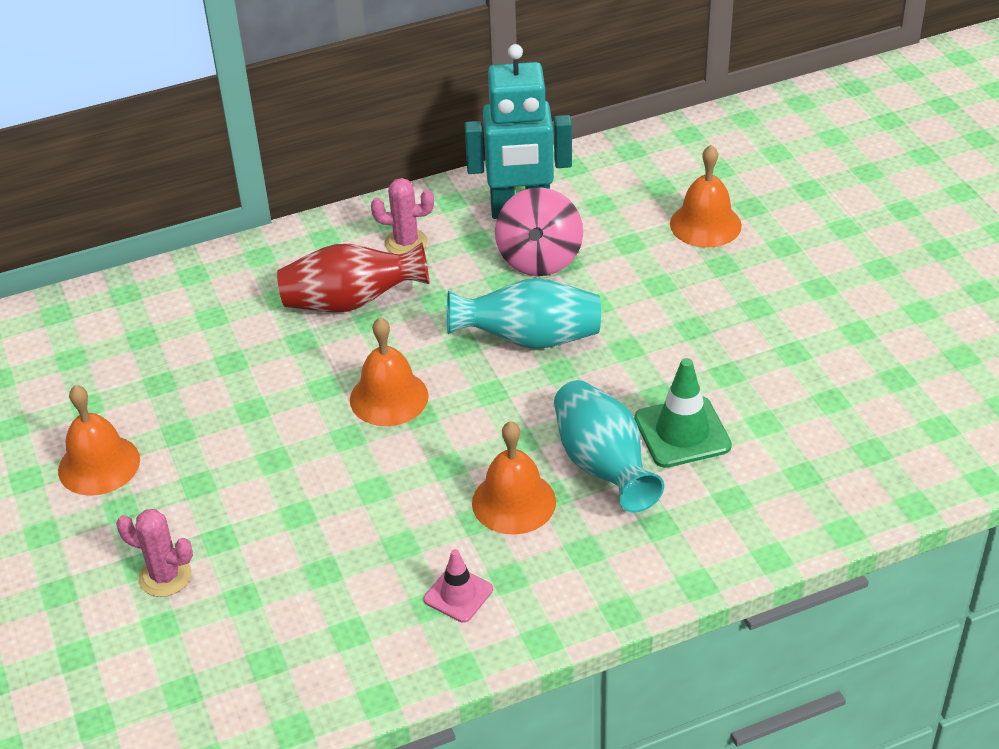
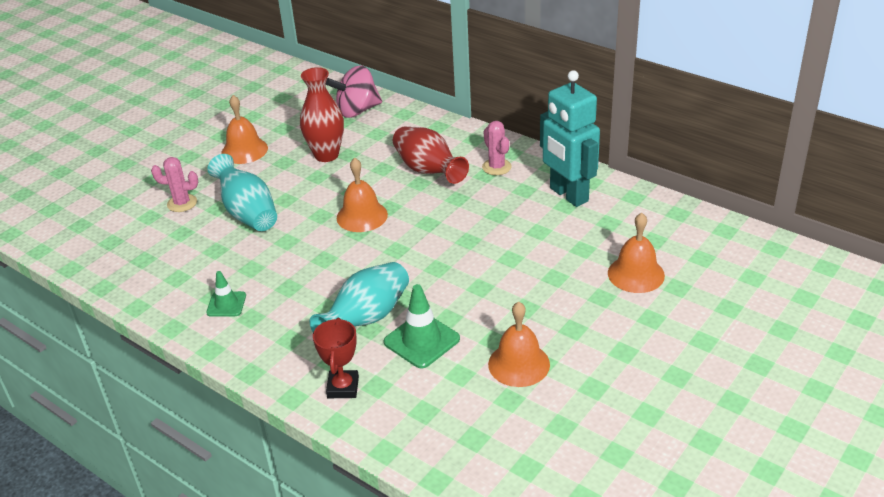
camera: 60 degrees right, 5 degrees down
pink cactus [116,509,193,597] -> pink cactus turned 75 degrees counterclockwise [151,157,198,212]
pink traffic cone [424,549,493,623] -> green traffic cone [206,271,246,316]
turquoise vase [447,278,601,349] -> turquoise vase moved to [207,154,277,231]
orange bell [472,421,556,534] -> orange bell moved to [488,302,550,387]
pink spinning top [495,187,583,276] -> pink spinning top moved to [326,65,382,118]
none -> red vase [300,67,344,162]
none -> red trophy [313,318,359,398]

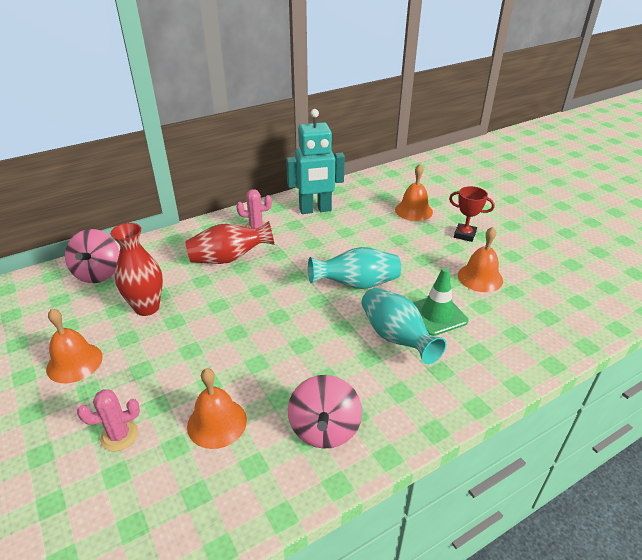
camera: 70 degrees left, 0 degrees up
pink cactus [151,157,198,212] -> pink cactus turned 45 degrees clockwise [77,389,140,451]
green traffic cone [206,271,246,316] -> pink spinning top [288,375,362,449]
turquoise vase [207,154,277,231] -> turquoise vase moved to [308,247,401,289]
red trophy [313,318,359,398] -> red trophy moved to [449,186,495,242]
orange bell [337,158,388,232] -> orange bell moved to [187,368,247,449]

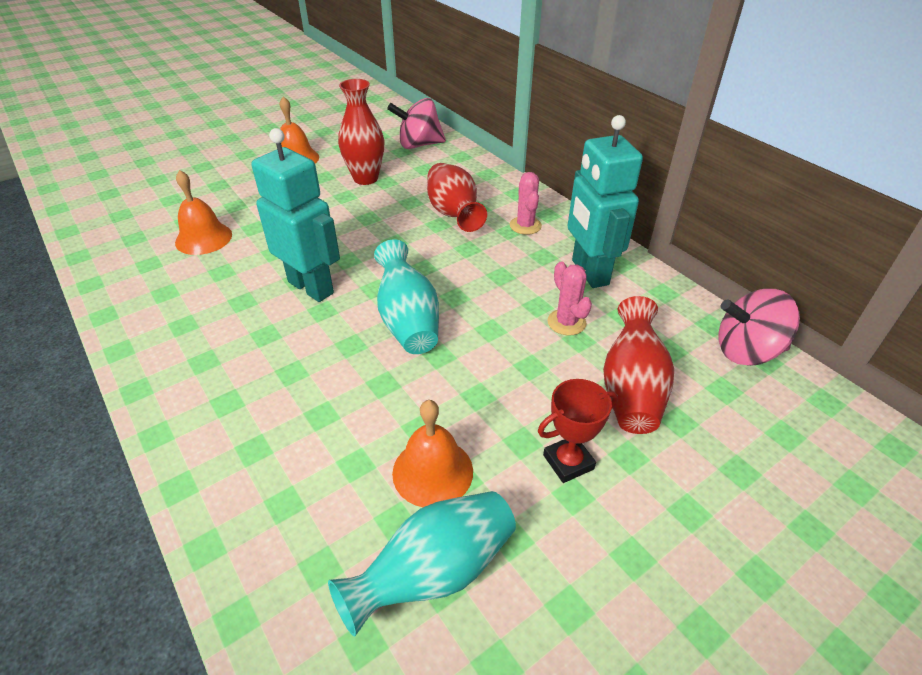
camera: 85 degrees right, 5 degrees up
pink cactus [77,389,140,451] -> pink cactus moved to [547,262,592,335]
pink spinning top [288,375,362,449] -> pink spinning top moved to [718,289,800,366]
turquoise vase [362,288,446,364] -> turquoise vase moved to [328,491,516,636]
orange bell [395,164,433,221] -> red vase [603,296,674,434]
green traffic cone [413,267,469,336] -> none
red trophy [449,186,495,242] -> red trophy turned 45 degrees clockwise [538,379,618,483]
none -> turquoise robot [251,128,340,302]

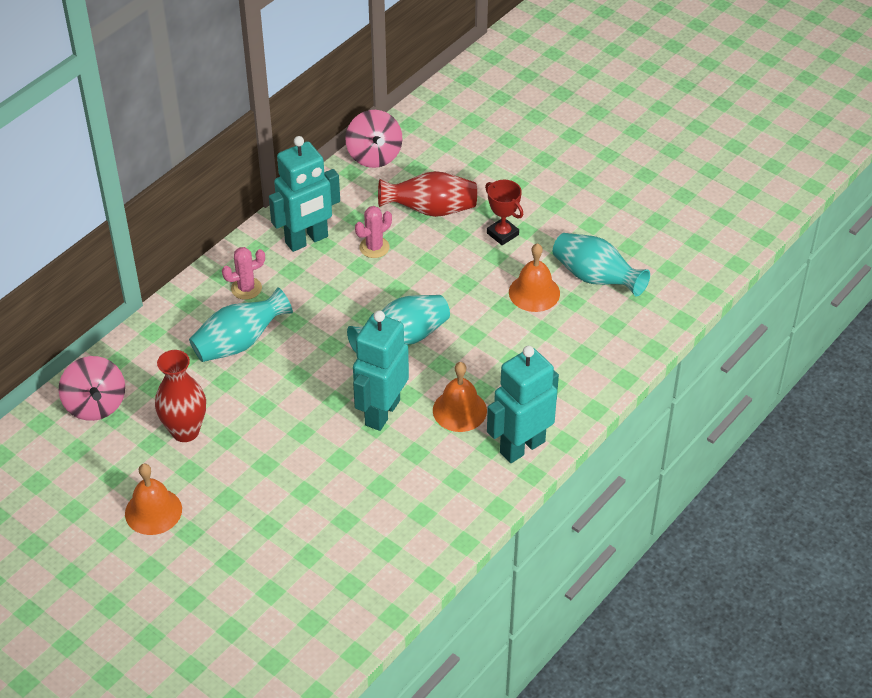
camera: 105 degrees left, 5 degrees up
orange bell [175,170,232,255] -> orange bell moved to [433,362,487,432]
red vase [427,163,487,232] -> turquoise vase [189,287,293,362]
none -> turquoise robot [487,346,559,463]

